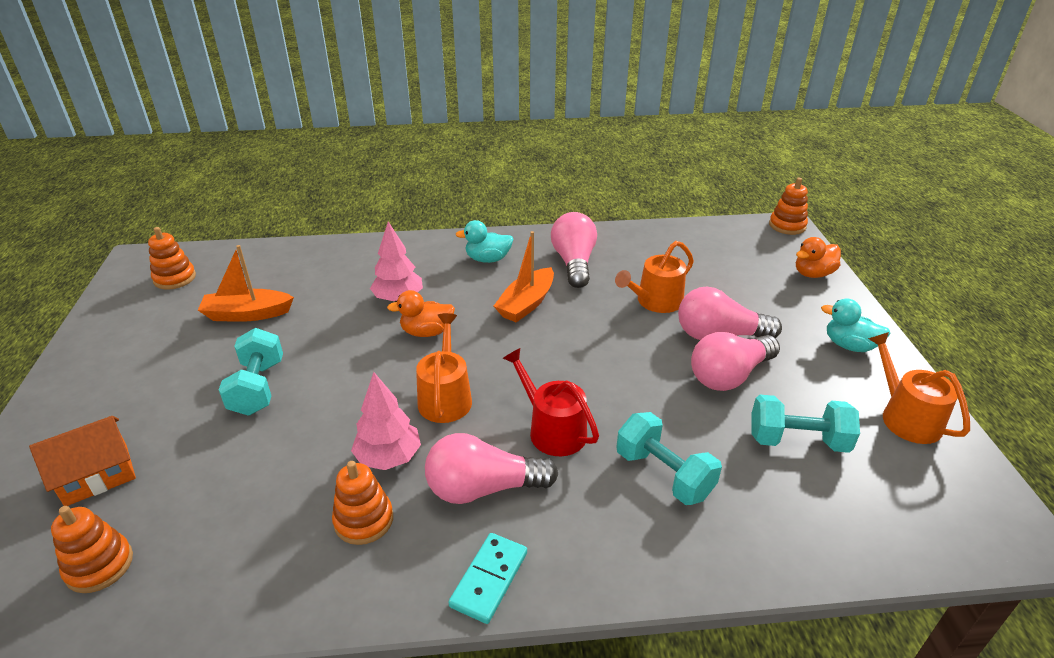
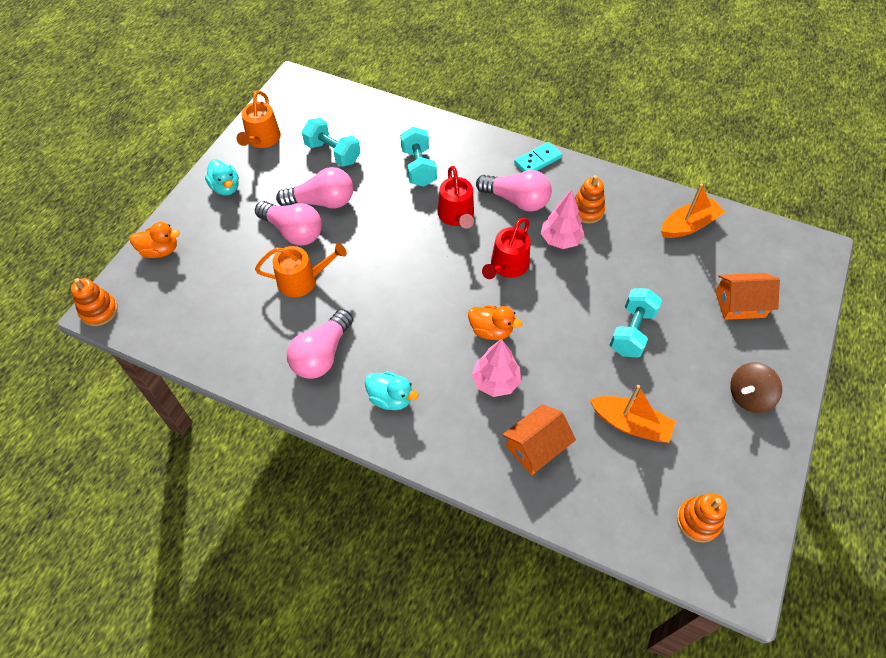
camera: 150 degrees left, 20 degrees up
orange stacking toy [51,506,133,593] -> none
orange watering can [416,313,472,423] -> red watering can [482,218,531,279]
orange boat [494,231,554,323] -> orange boat moved to [661,184,725,238]
none -> orange house [502,404,576,475]
none -> brown spinning top [730,362,782,413]

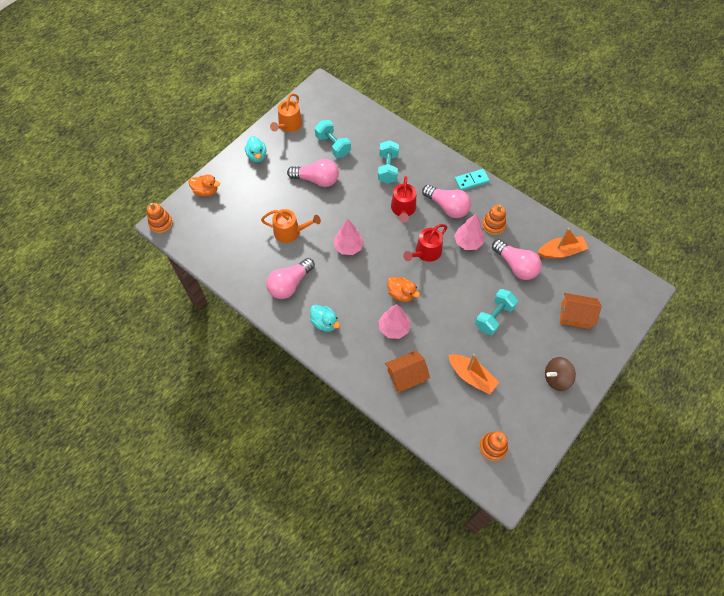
camera: 15 degrees right, 5 degrees up
pink light bulb [255,201,322,246] -> pink light bulb moved to [492,239,542,280]
none -> pink tree [334,219,364,255]

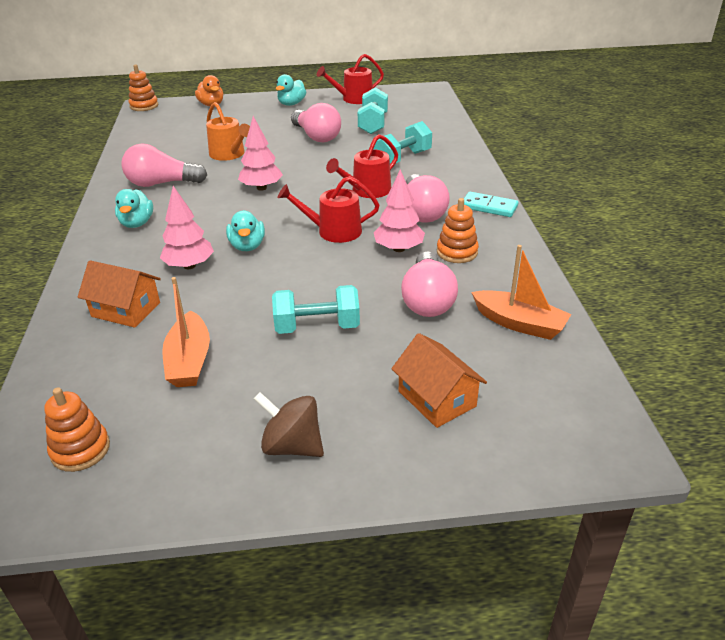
camera: 45 degrees right, 25 degrees down
orange watering can [270,93,302,132] -> red watering can [317,54,384,104]
orange duck [387,277,420,302] -> turquoise duck [226,210,265,251]

